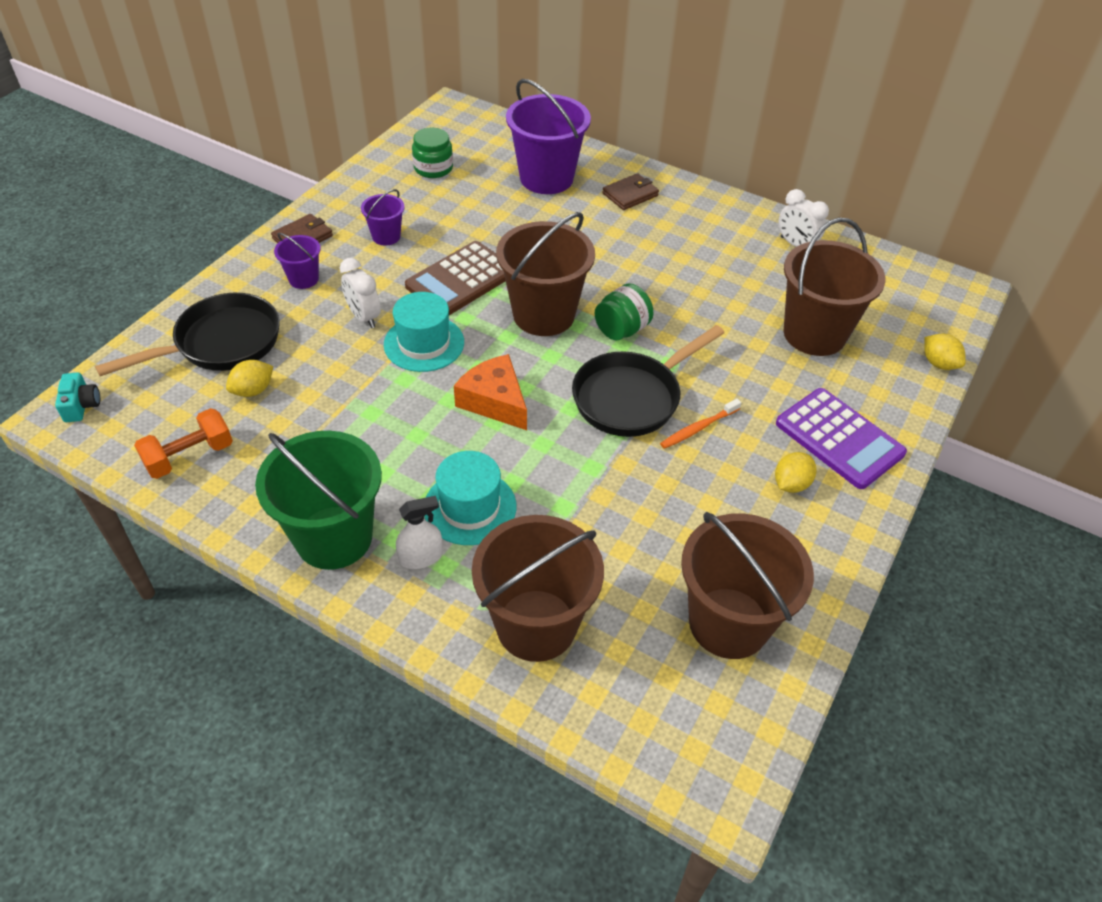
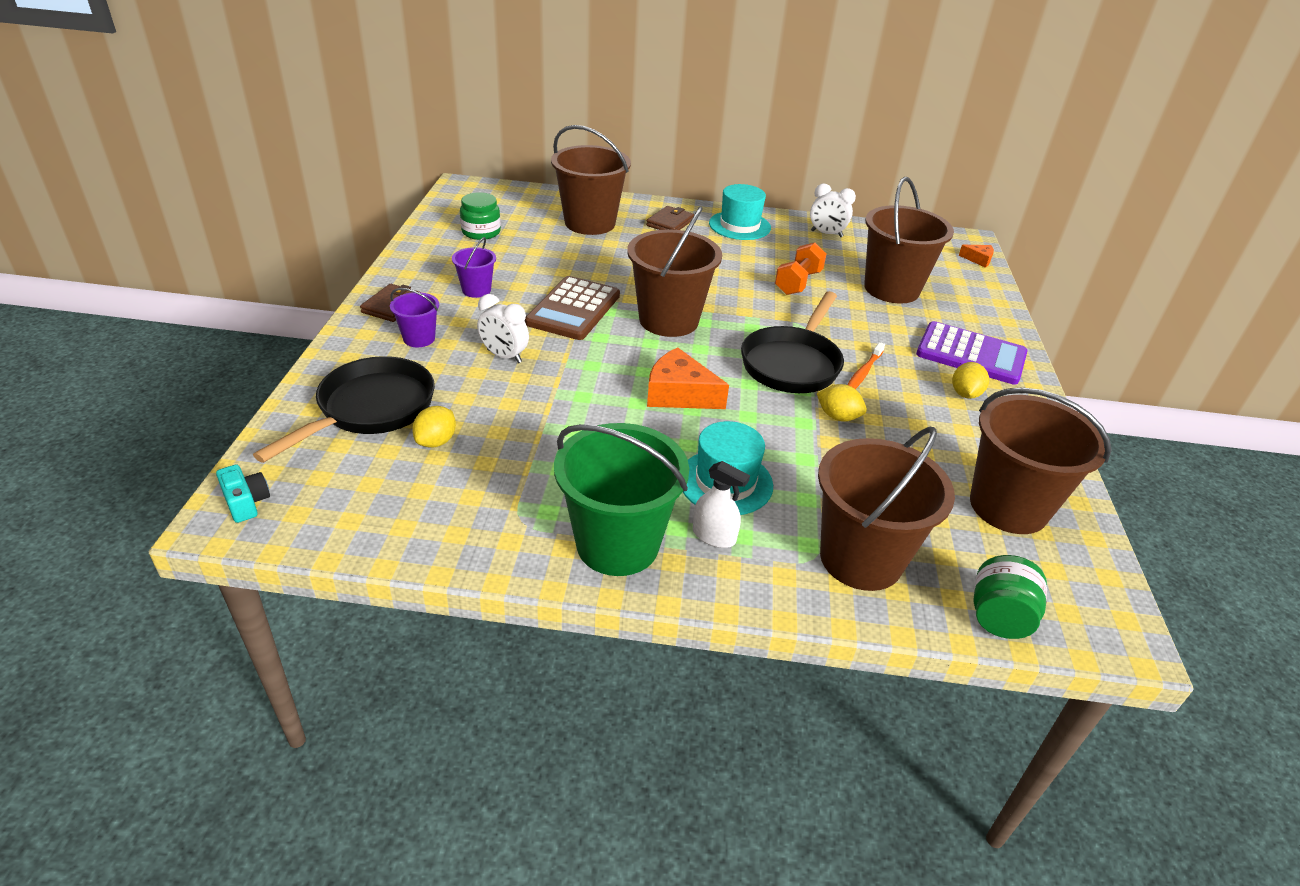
camera: 25 degrees left, 10 degrees down
orange dumbbell [134,408,233,479] -> orange dumbbell moved to [775,242,827,295]
turquoise hat [384,292,464,372] -> turquoise hat moved to [709,184,771,240]
white spray bottle [396,496,443,569] -> white spray bottle turned 75 degrees clockwise [693,461,750,548]
purple bucket [506,79,591,194] -> brown bucket [551,125,631,235]
green jar [595,283,654,340] -> green jar moved to [973,555,1047,639]
yellow lemon [924,334,966,370] -> yellow lemon moved to [817,384,867,421]
none -> orange cheese [959,245,994,268]

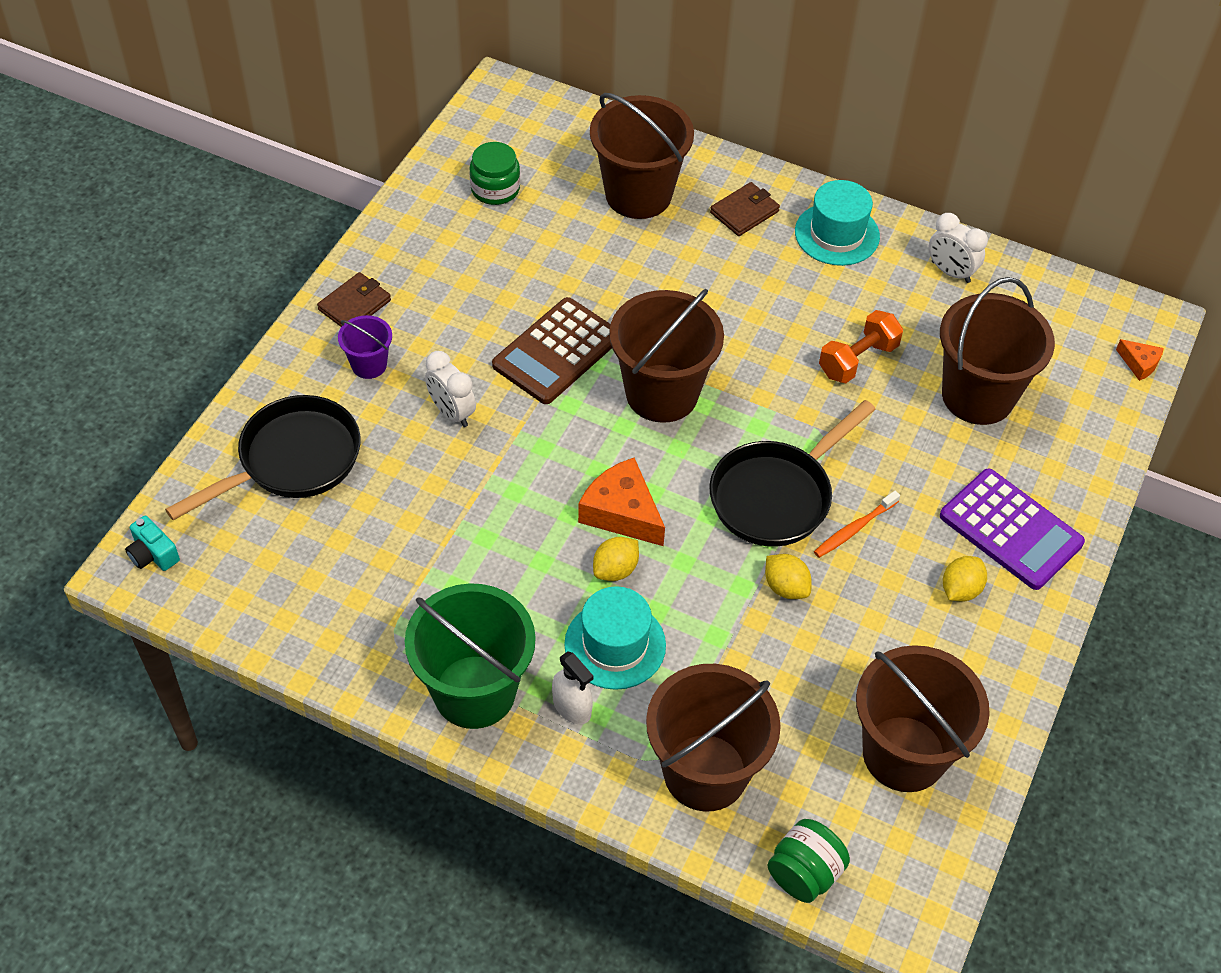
camera: 20 degrees right, 15 degrees up
turquoise camera [216,464,270,523] -> turquoise camera turned 150 degrees clockwise [125,516,180,571]
yellow lemon [412,406,456,447] -> yellow lemon moved to [593,537,639,581]
purple bucket [452,237,496,298] -> none

